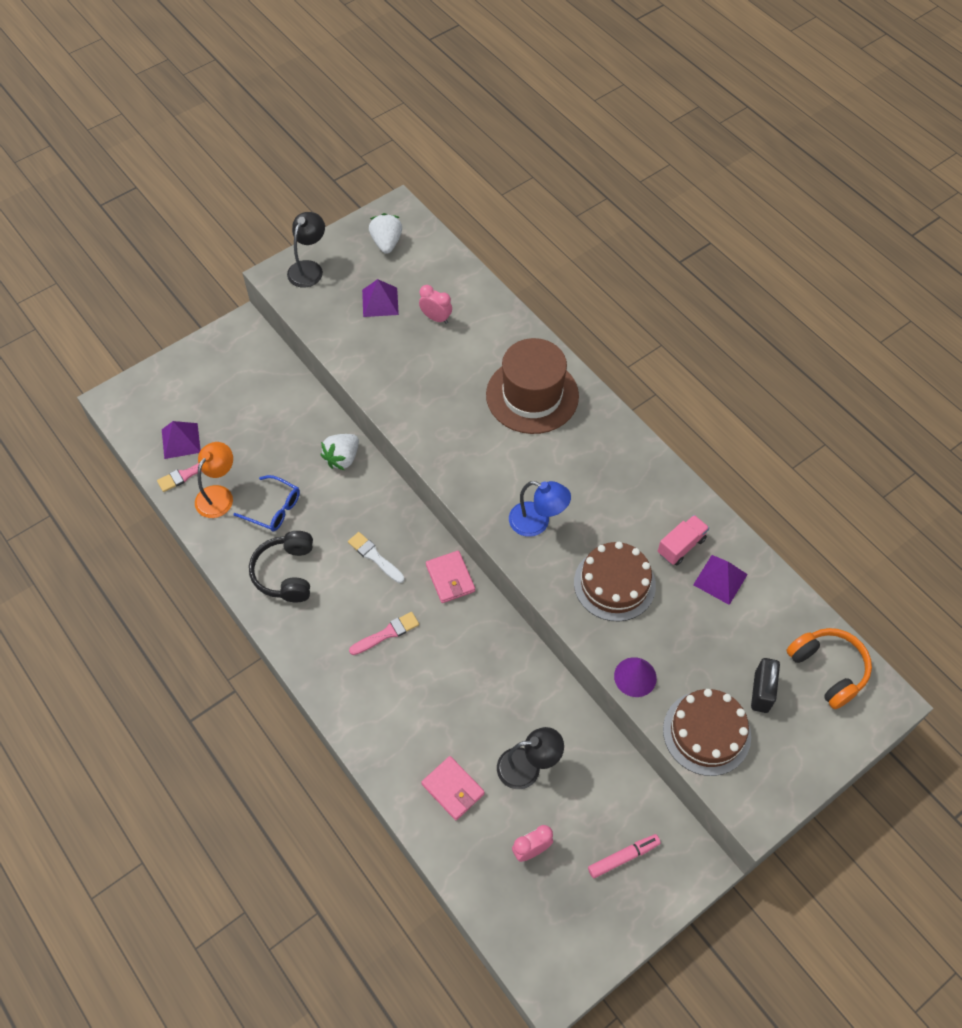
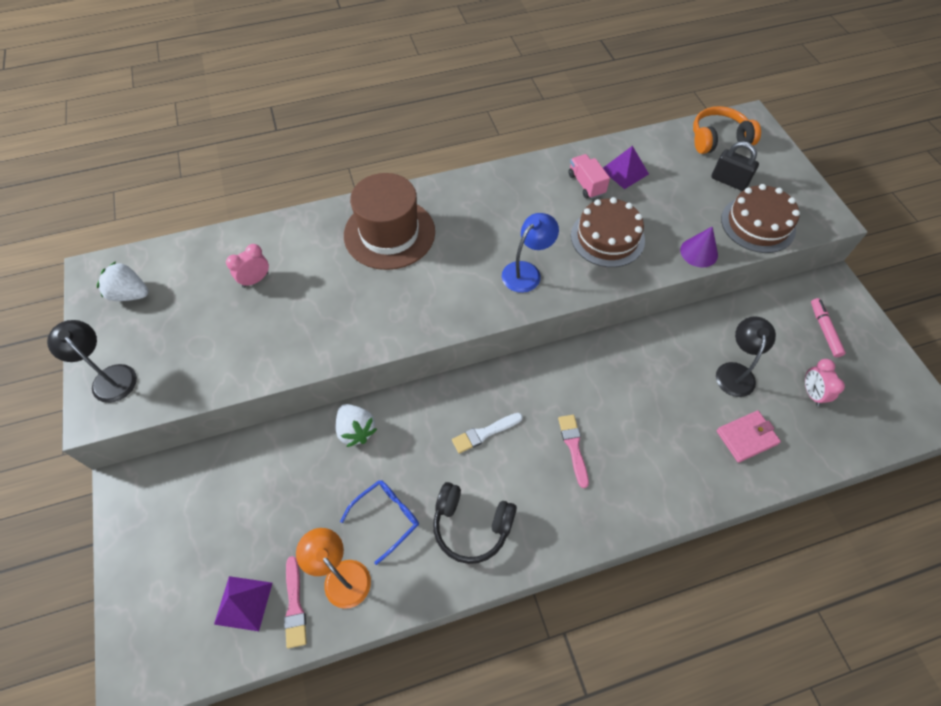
camera: 70 degrees left, 0 degrees up
purple pyramid [362,279,399,317] -> none
pink wallet [426,551,475,603] -> none

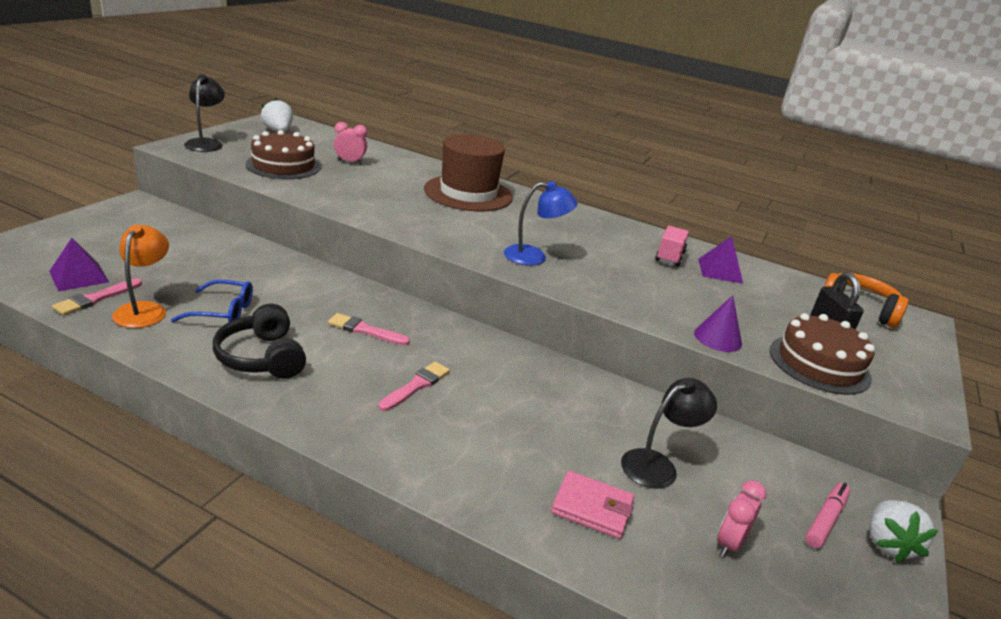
camera: 40 degrees right, 30 degrees down
white strawberry [336,404,377,447] -> white strawberry moved to [869,500,939,563]
white brush [452,413,523,454] -> pink brush [328,313,410,345]
brown cake [571,197,645,267] -> brown cake moved to [246,130,321,179]

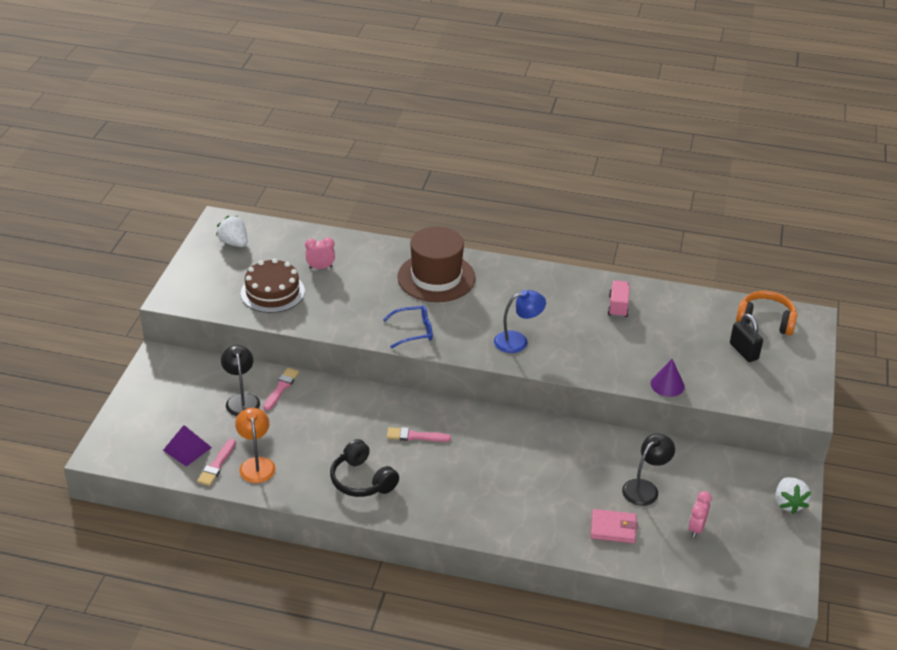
camera: 10 degrees left, 10 degrees up
blue glasses [171,280,253,322] -> blue glasses moved to [383,306,433,348]
black lamp [184,74,225,152] -> black lamp moved to [221,345,260,416]
pink brush [378,362,450,411] -> pink brush moved to [263,368,299,410]
purple pyramid [698,236,743,284] -> none
brown cake [770,313,875,395] -> none
pink marker [805,483,850,548] -> none

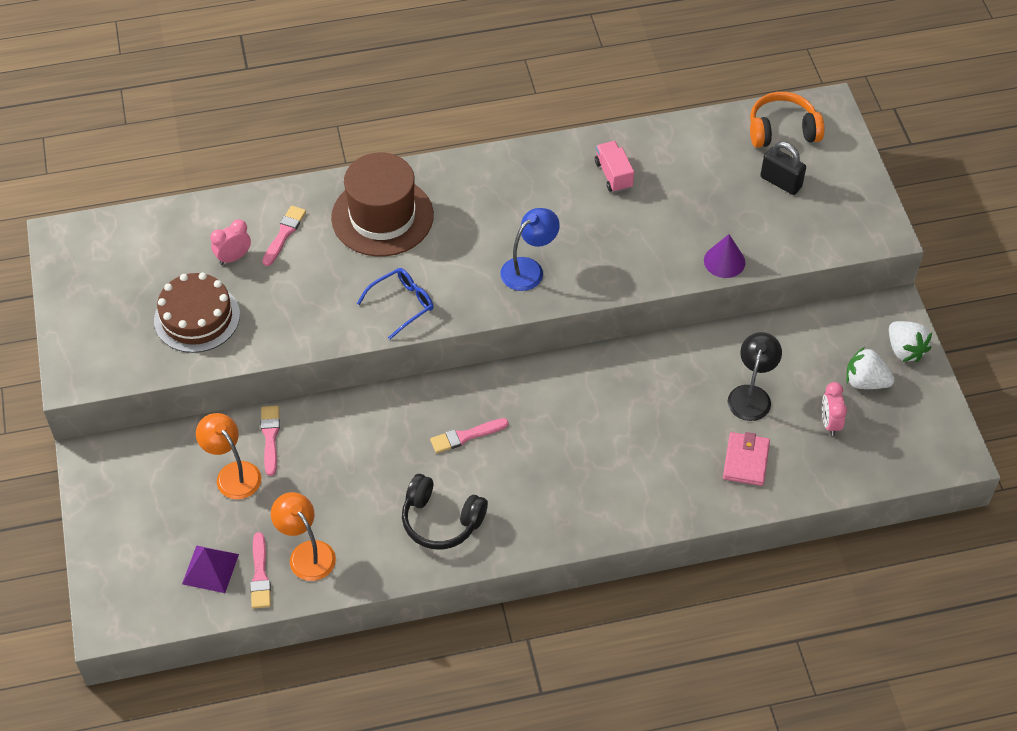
camera: 25 degrees left, 15 degrees up
white strawberry [216,216,247,247] -> white strawberry moved to [846,347,895,389]
black lamp [221,345,260,416] -> orange lamp [196,413,261,499]
pink wallet [591,509,638,543] -> pink wallet turned 60 degrees counterclockwise [723,432,770,486]
none -> pink brush [262,206,306,266]

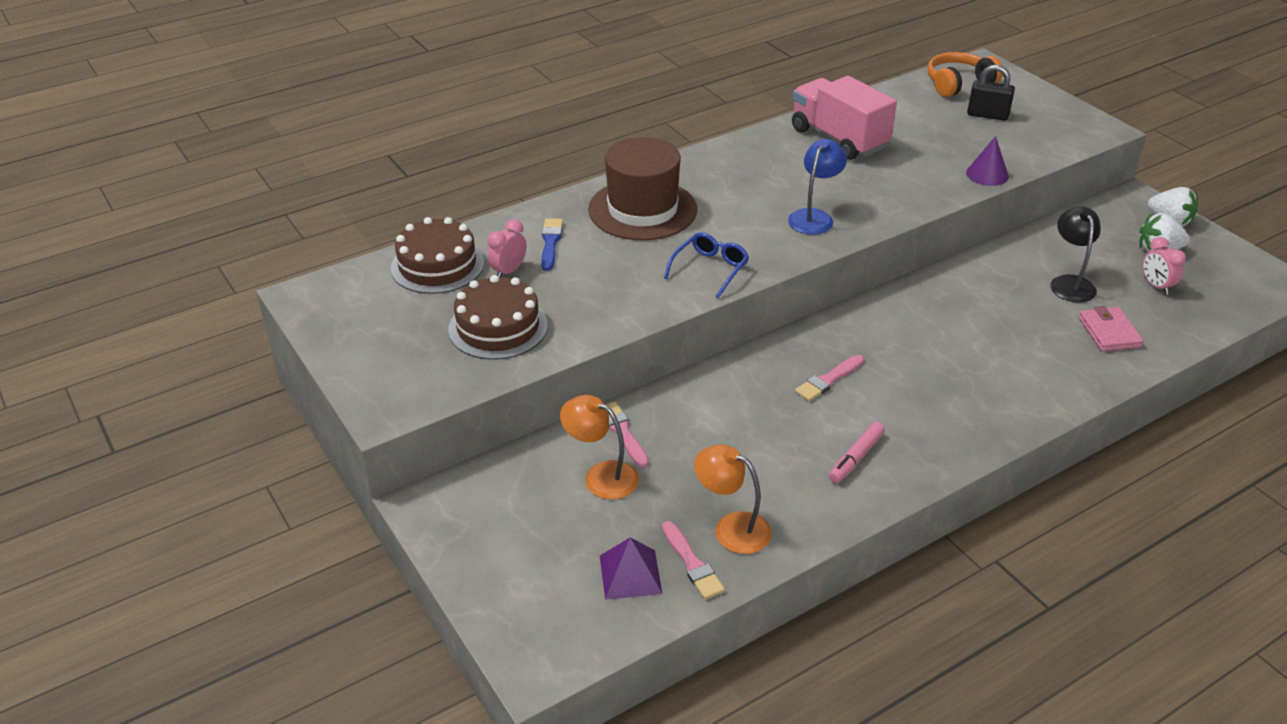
camera: 20 degrees left, 15 degrees down
pink brush [262,206,306,266] -> blue brush [541,218,563,271]
black headphones [402,474,488,549] -> pink marker [829,422,885,483]
pink truck [595,141,634,193] -> pink truck [792,76,897,160], size x1.94
none -> brown cake [390,217,484,294]

